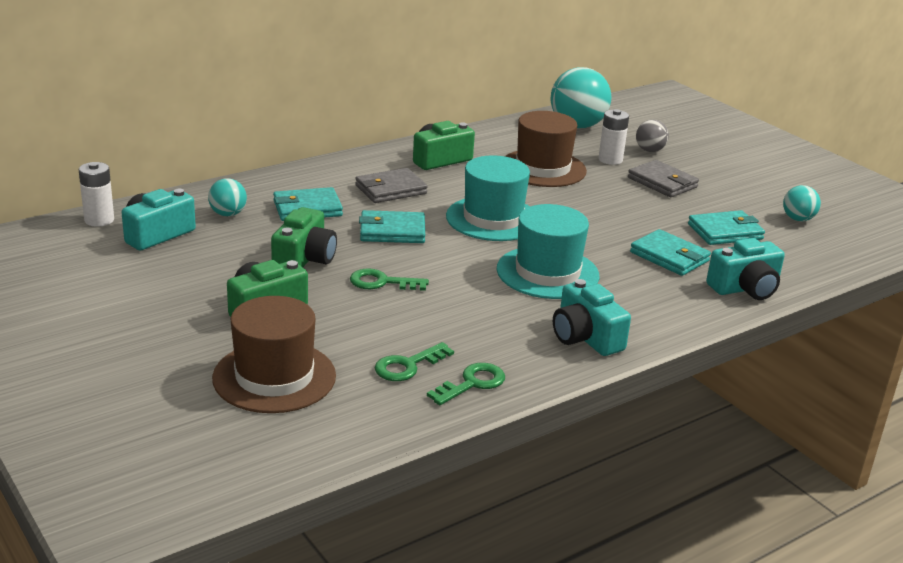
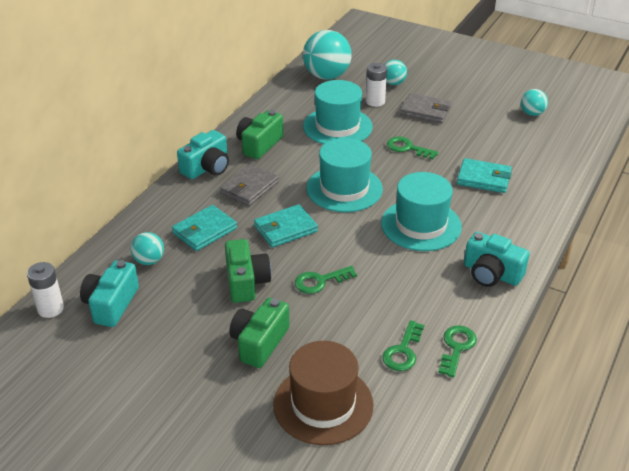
camera: 25 degrees left, 10 degrees up
brown hat [505,111,587,187] -> turquoise hat [303,80,373,144]
grey ball [636,120,669,152] -> turquoise ball [385,60,407,85]
turquoise wallet [688,210,765,245] -> none
turquoise camera [706,238,785,300] -> turquoise camera moved to [177,130,229,179]
none -> green key [387,136,439,159]

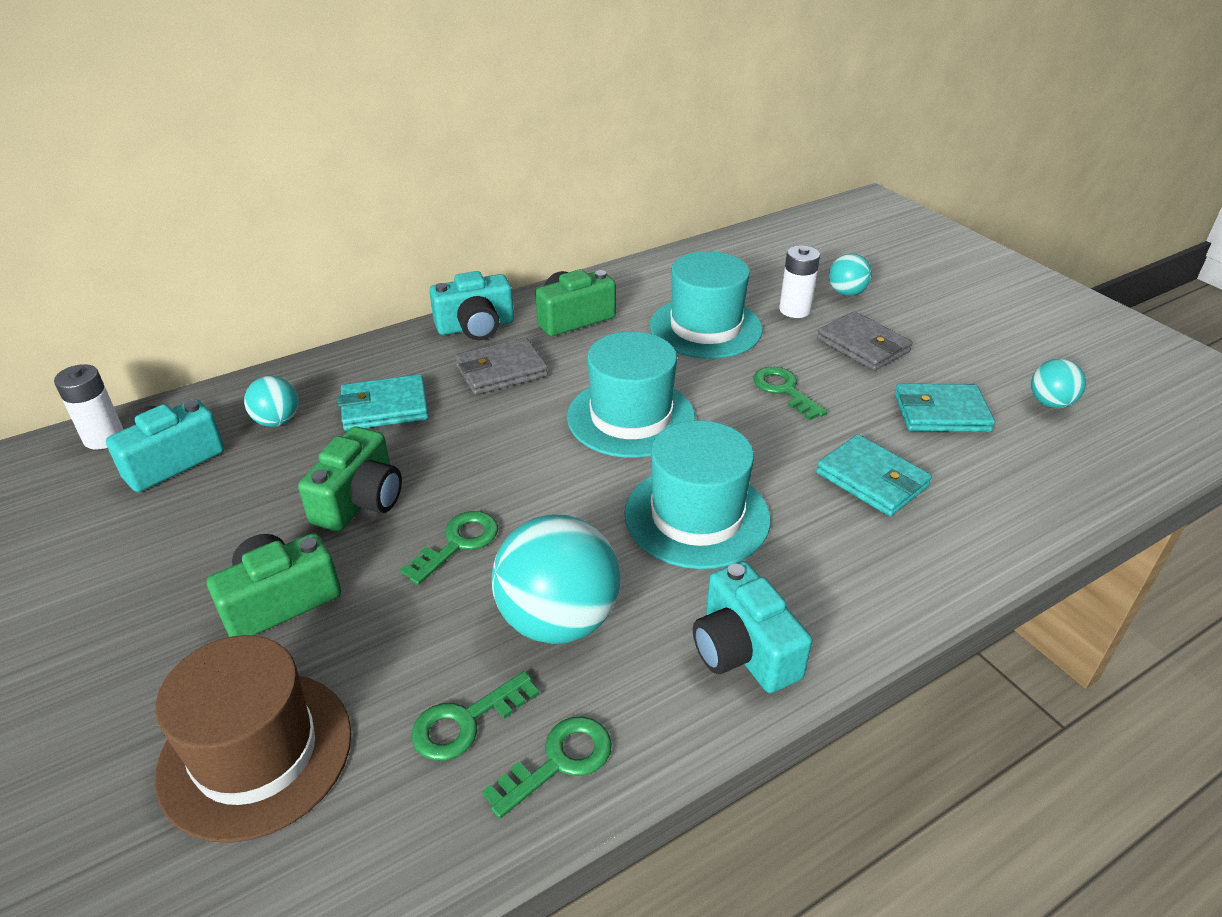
camera: 30 degrees right, 0 degrees up
turquoise wallet [254,204,318,248] -> turquoise wallet moved to [895,384,995,432]
green key [295,266,357,294] -> green key turned 120 degrees clockwise [400,511,498,585]
turquoise ball [303,30,352,80] -> turquoise ball moved to [492,515,620,644]

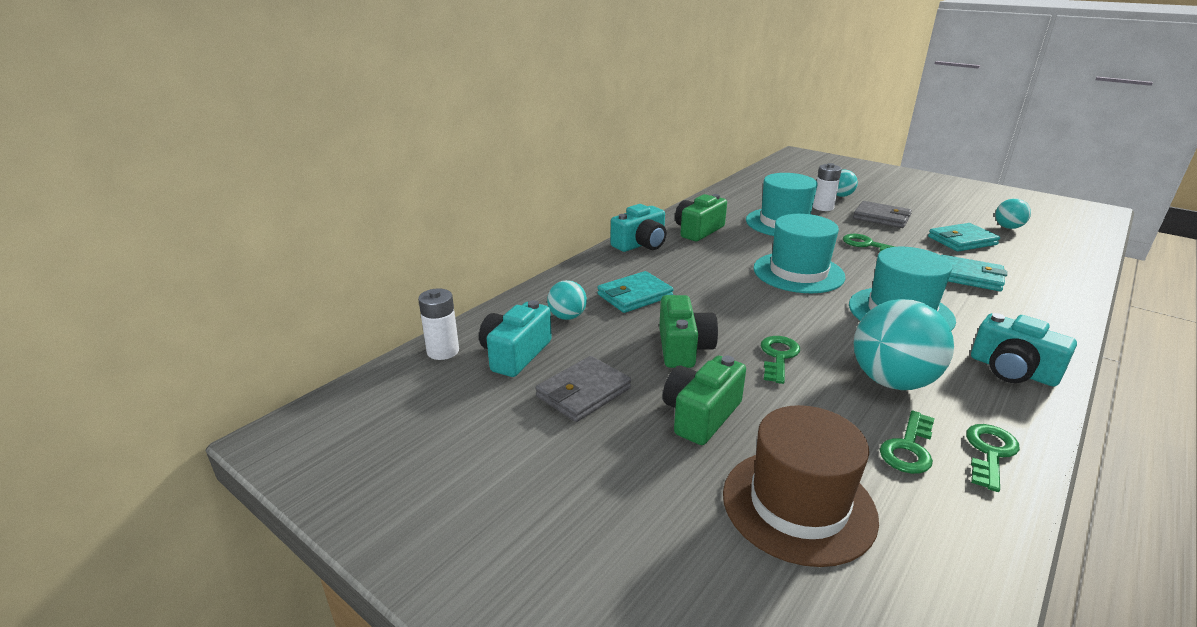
camera: 20 degrees left, 10 degrees down
grey wallet [455,337,548,395] -> grey wallet moved to [536,356,631,422]

